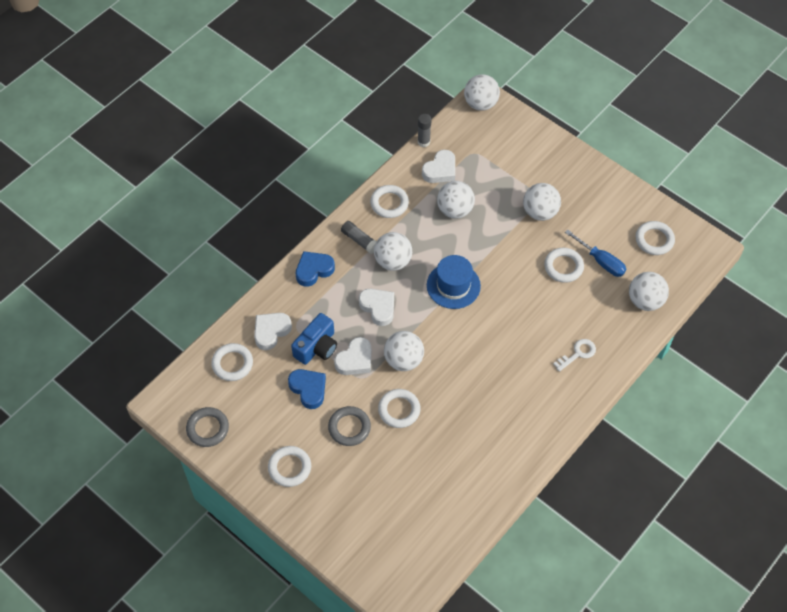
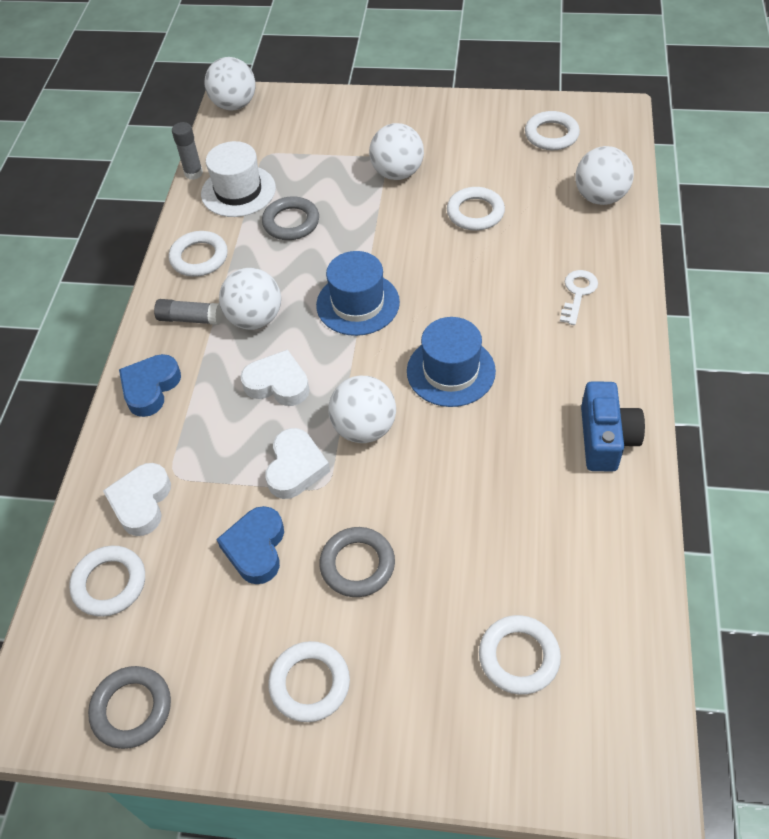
camera: 30 degrees left, 5 degrees down
blue heart [288,369,326,409] -> blue heart turned 105 degrees counterclockwise [216,506,284,584]
blue camera [291,313,337,365] -> blue camera moved to [581,382,645,472]
white ring [378,389,421,428] -> white ring moved to [479,615,561,695]
white heart [422,150,455,183] -> white hat [201,141,276,217]
white ball [437,181,475,219] -> grey ring [262,196,319,240]
blue screwdriver [565,230,626,277] -> none
none -> blue hat [407,317,496,407]

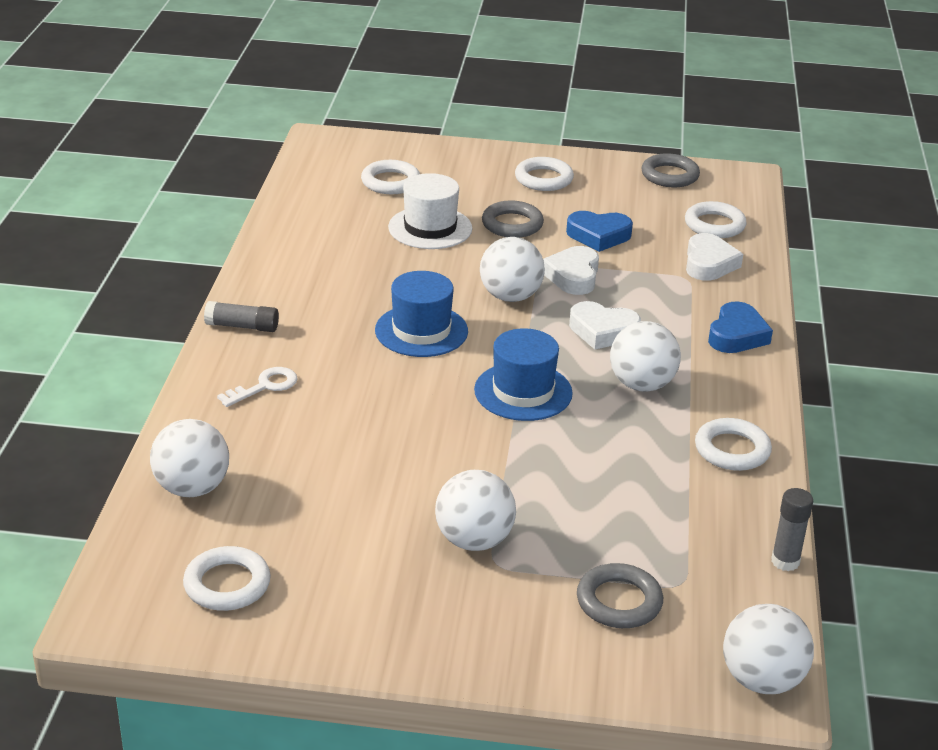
camera: 175 degrees right, 20 degrees down
grey glue stick [154,299,222,325] -> grey glue stick moved to [204,301,279,332]
white hat [201,141,276,217] -> white hat moved to [388,173,472,249]
blue heart [216,506,284,584] -> blue heart turned 90 degrees clockwise [566,211,633,252]
grey ring [262,196,319,240] -> grey ring moved to [577,563,663,628]
white ring [447,187,505,231] -> none
white key [560,270,598,325] -> white key turned 150 degrees counterclockwise [217,367,298,407]
blue camera [581,382,645,472] -> none

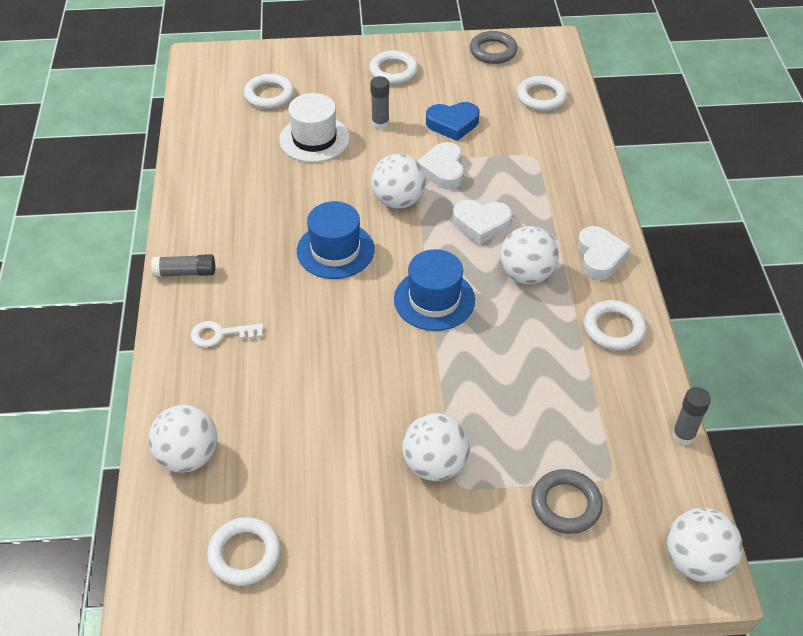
camera: 10 degrees left, 15 degrees up
white key [217,367,298,407] -> white key turned 135 degrees counterclockwise [191,321,264,347]
grey ring [482,201,544,238] -> grey glue stick [370,76,389,130]
white heart [686,233,743,281] -> white heart moved to [577,226,631,280]
blue heart [708,302,773,353] -> none

